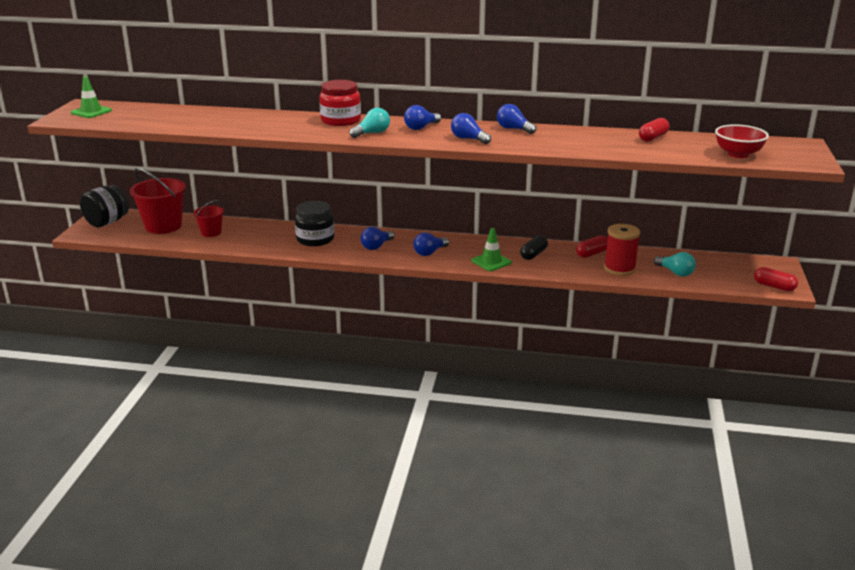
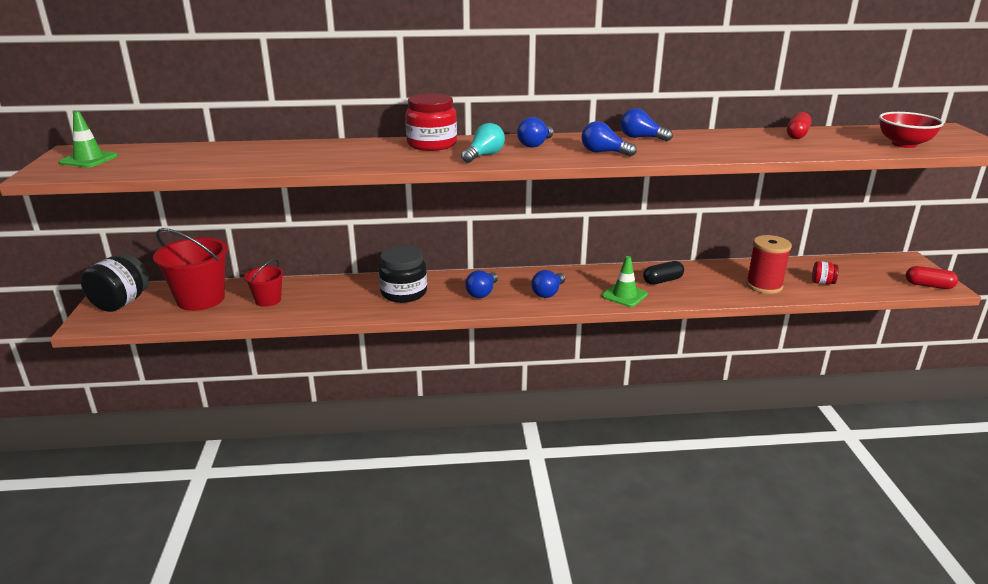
camera: 15 degrees left, 0 degrees up
black capsule [520,235,548,260] -> black capsule turned 45 degrees clockwise [643,261,684,285]
red capsule [576,236,608,258] -> none
turquoise light bulb [654,252,696,277] -> red jar [812,261,839,285]

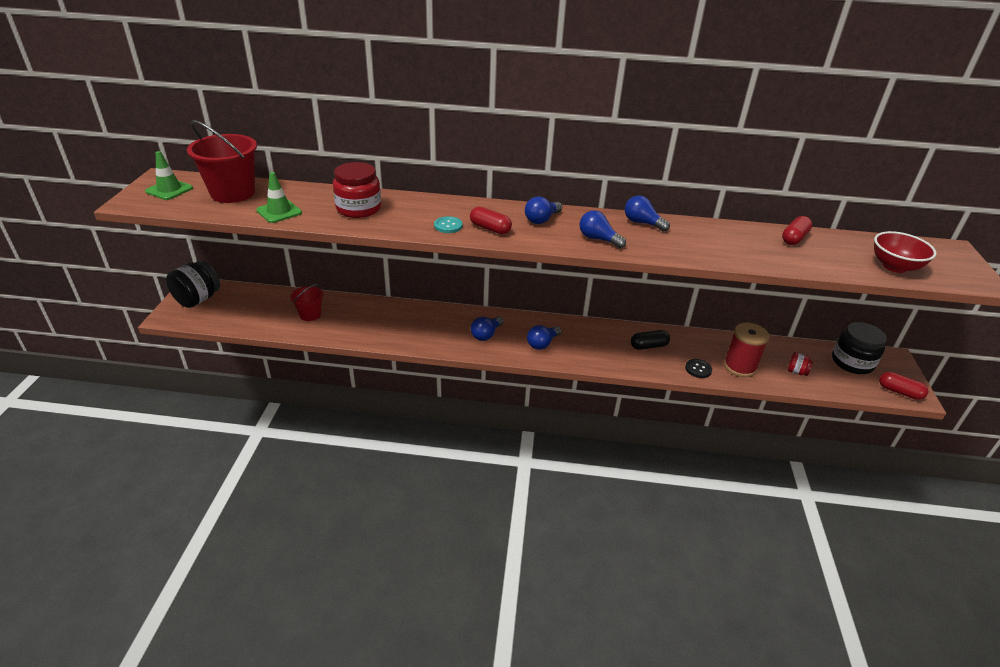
camera: 10 degrees right, 10 degrees up
red bucket [153,228,228,311] -> red bucket moved to [187,120,257,203]
black jar [379,246,427,303] -> black jar moved to [832,322,887,374]
red jar [405,93,457,151] -> red jar moved to [333,162,381,218]
turquoise light bulb [461,123,505,163] -> red capsule [470,207,512,234]
green traffic cone [602,256,648,307] -> green traffic cone moved to [256,172,302,223]
none -> turquoise button [434,216,463,233]
none -> black button [685,359,712,378]

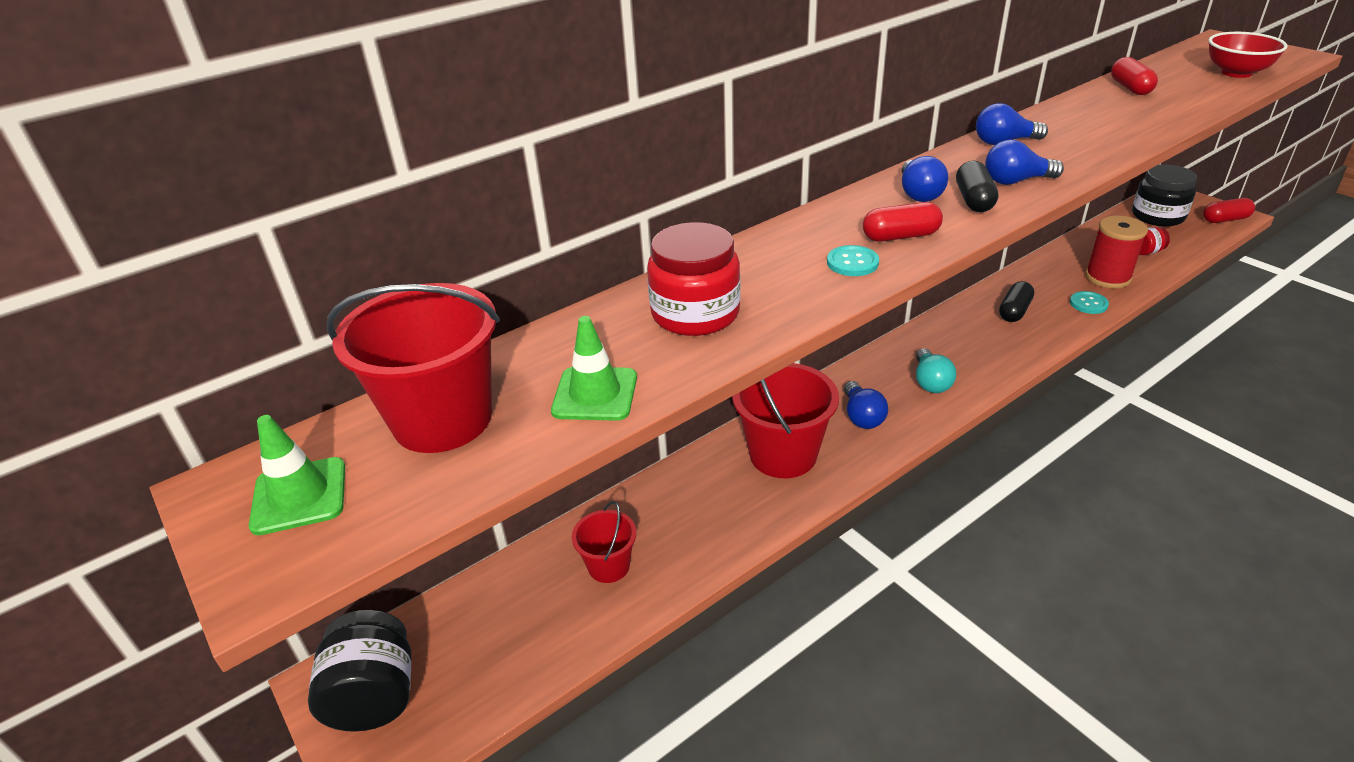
camera: 40 degrees left, 0 degrees up
blue light bulb [527,325,562,350] -> turquoise light bulb [916,348,956,393]
black button [685,359,712,378] -> turquoise button [1070,291,1109,314]
none -> red bucket [732,363,839,478]
none -> black capsule [956,160,998,212]

